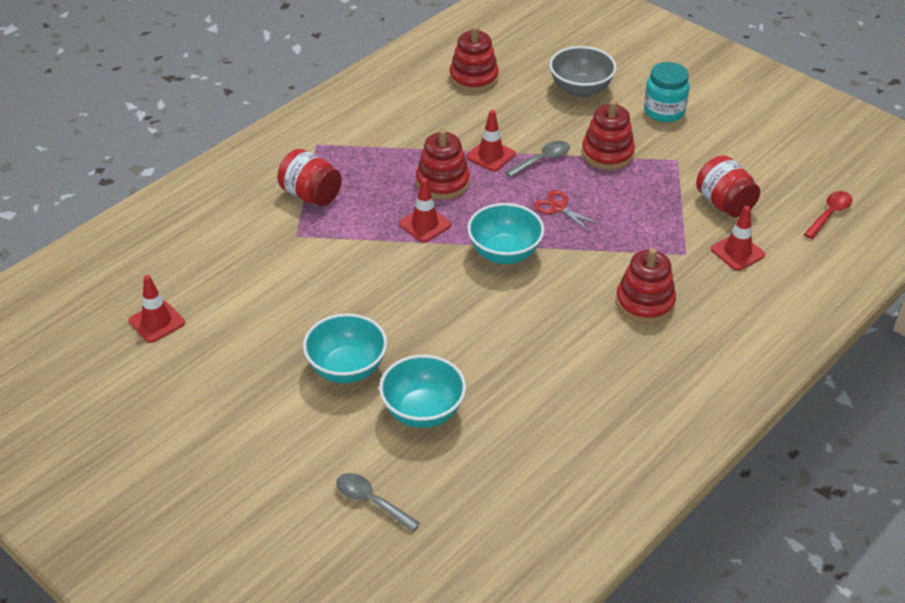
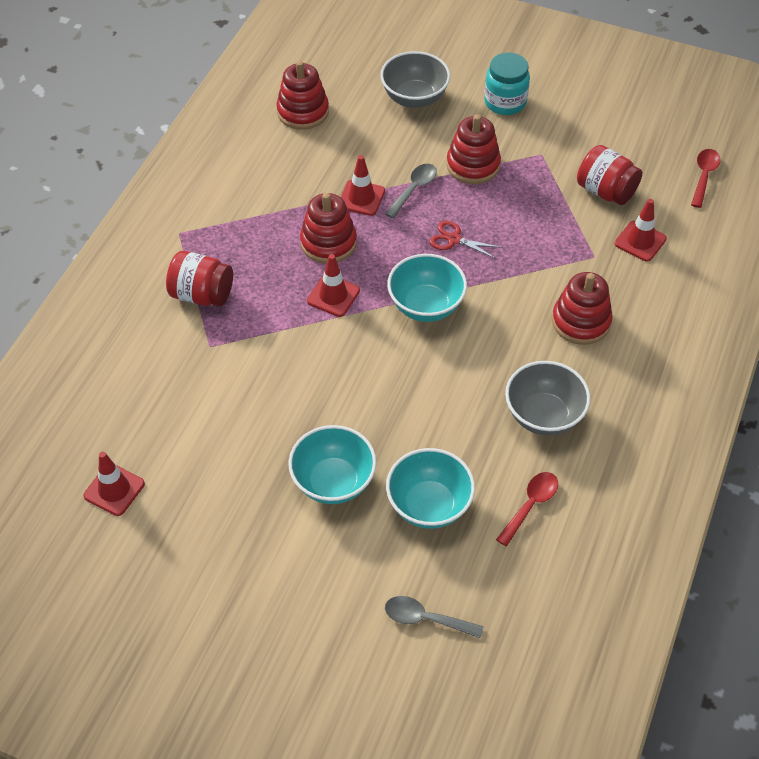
camera: 20 degrees left, 10 degrees up
none -> red spoon [496,472,558,546]
none -> grey bowl [505,361,590,436]

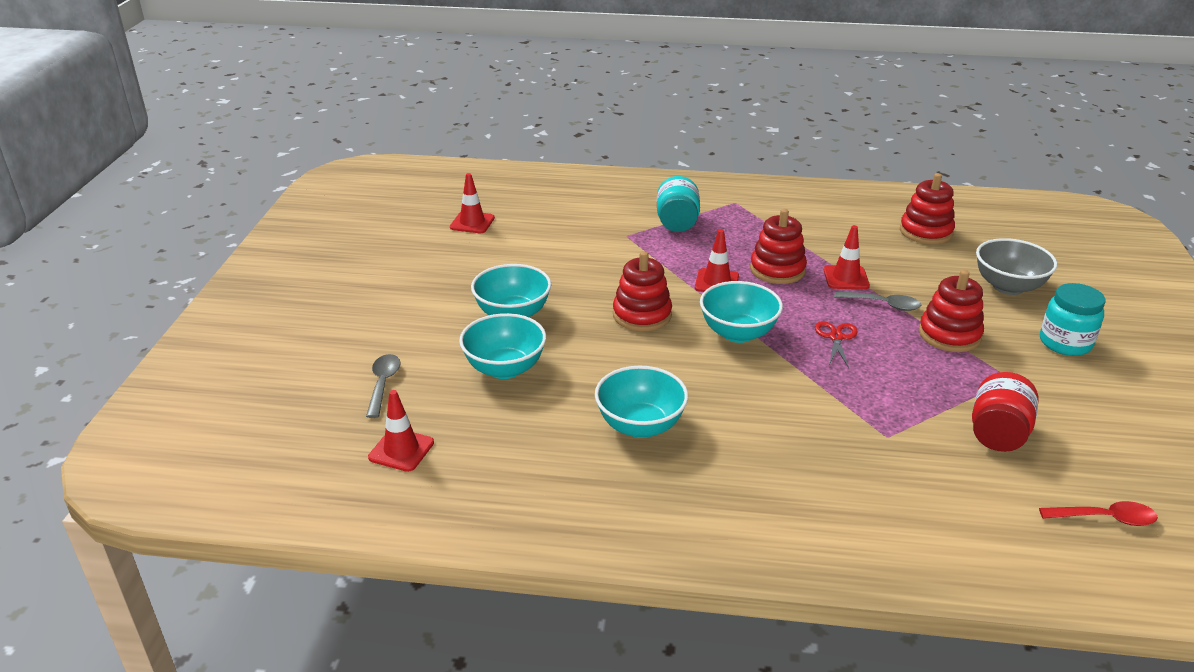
camera: 75 degrees right, 20 degrees down
red jar [166,251,233,307] -> turquoise jar [657,176,700,232]
red spoon [496,472,558,546] -> none
grey bowl [505,361,590,436] -> turquoise bowl [595,366,688,438]
red stacking toy [552,272,613,345] -> red stacking toy moved to [613,251,672,331]
red traffic cone [615,199,667,262] -> red traffic cone moved to [368,390,434,472]

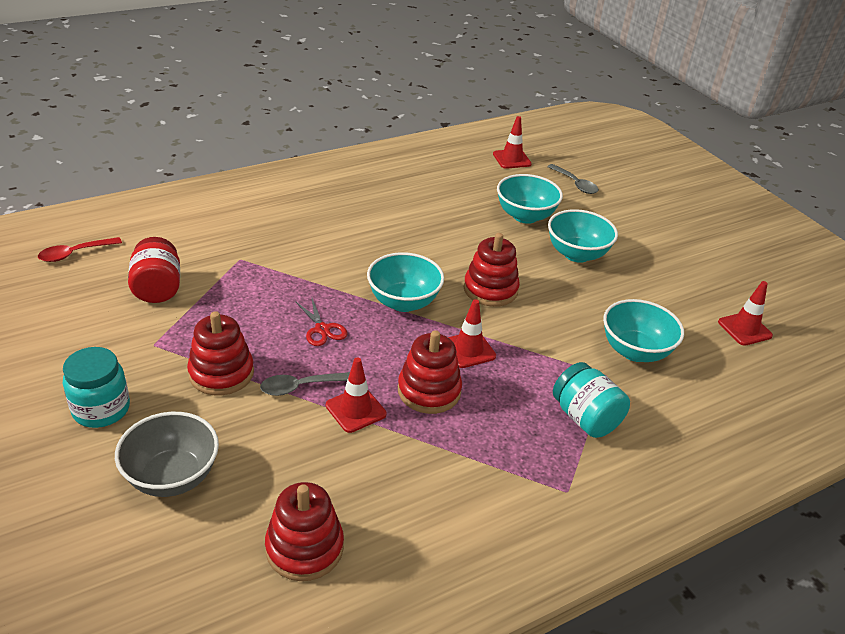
camera: 140 degrees right, 5 degrees up
turquoise bowl [595,366,688,438] -> turquoise bowl moved to [603,299,684,362]

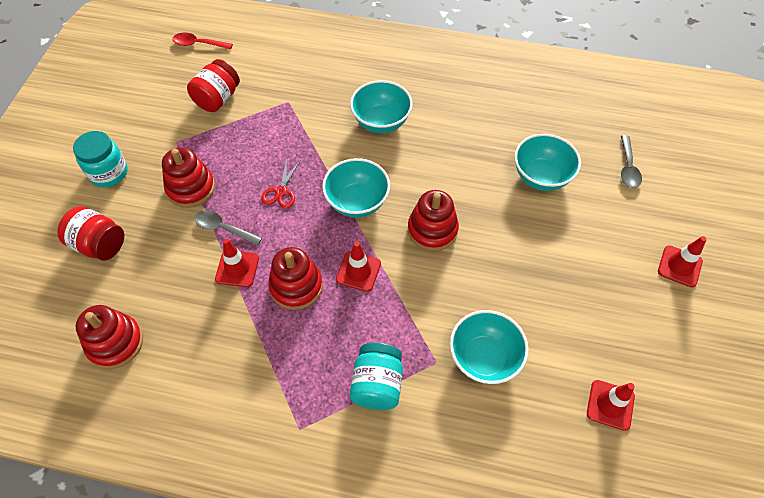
camera: 45 degrees right, 20 degrees up
grey bowl [115,412,219,497] -> red jar [57,206,124,261]
red traffic cone [493,116,532,169] -> red traffic cone moved to [658,236,707,287]
turquoise bowl [548,209,618,263] -> turquoise bowl moved to [350,80,413,133]

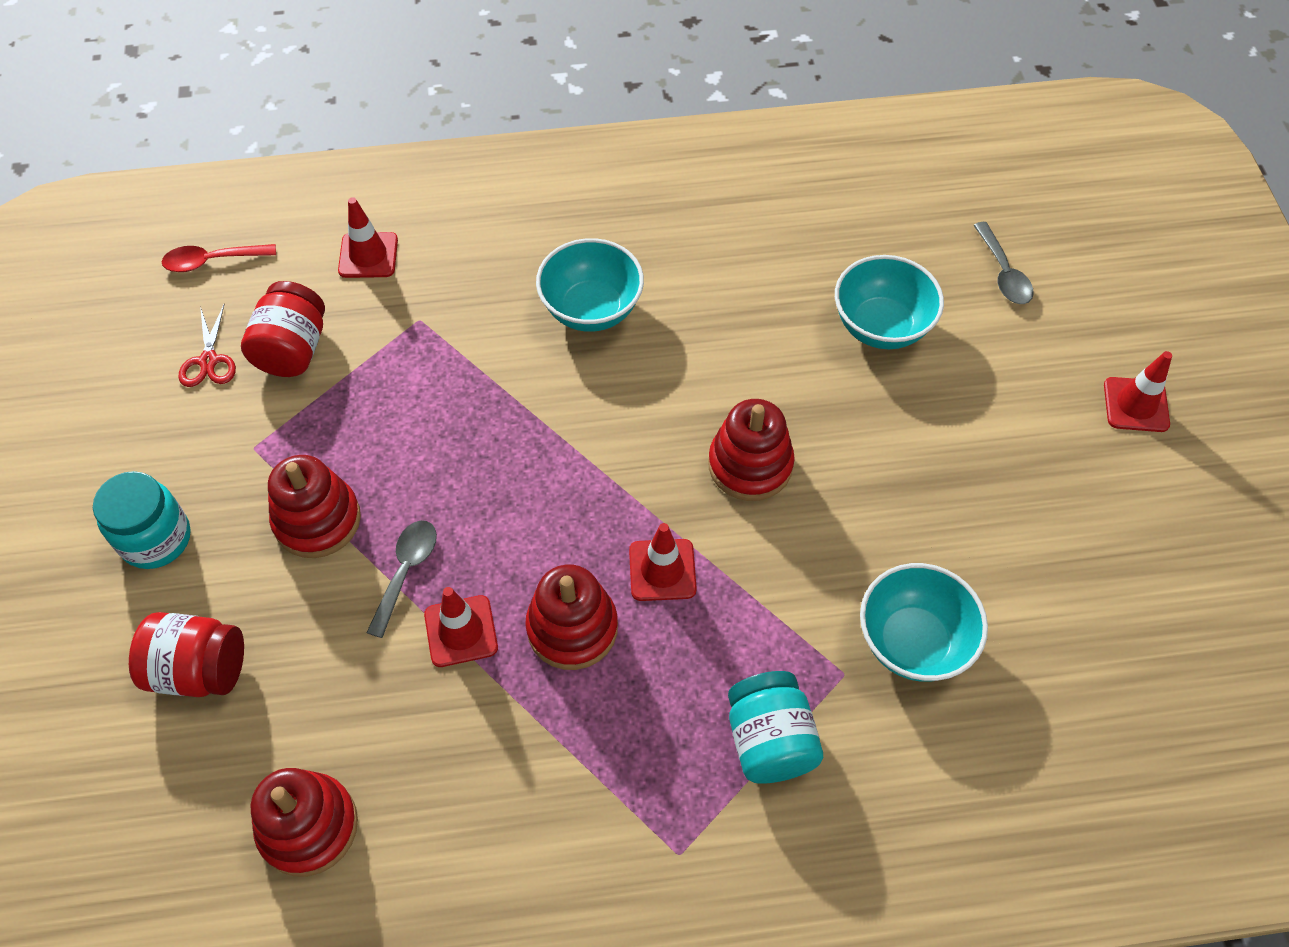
camera: 20 degrees left, 0 degrees up
grey spoon [195,210,262,246] -> grey spoon turned 105 degrees clockwise [366,520,437,638]
red scissors [261,159,300,208] -> red scissors moved to [178,305,236,387]
turquoise bowl [322,158,390,218] -> none
red traffic cone [587,380,635,431] -> red traffic cone moved to [338,197,398,278]

